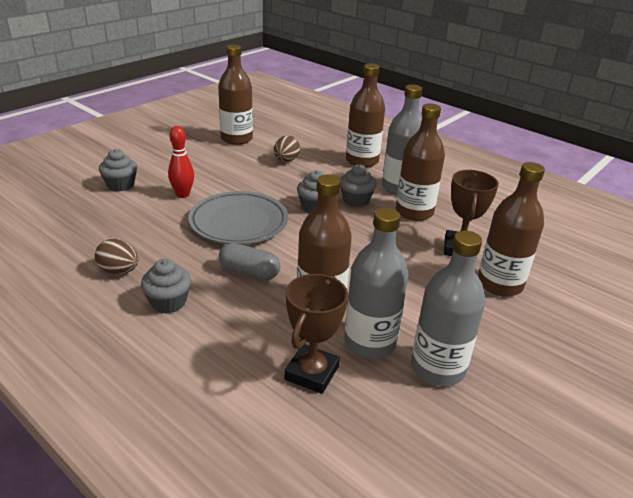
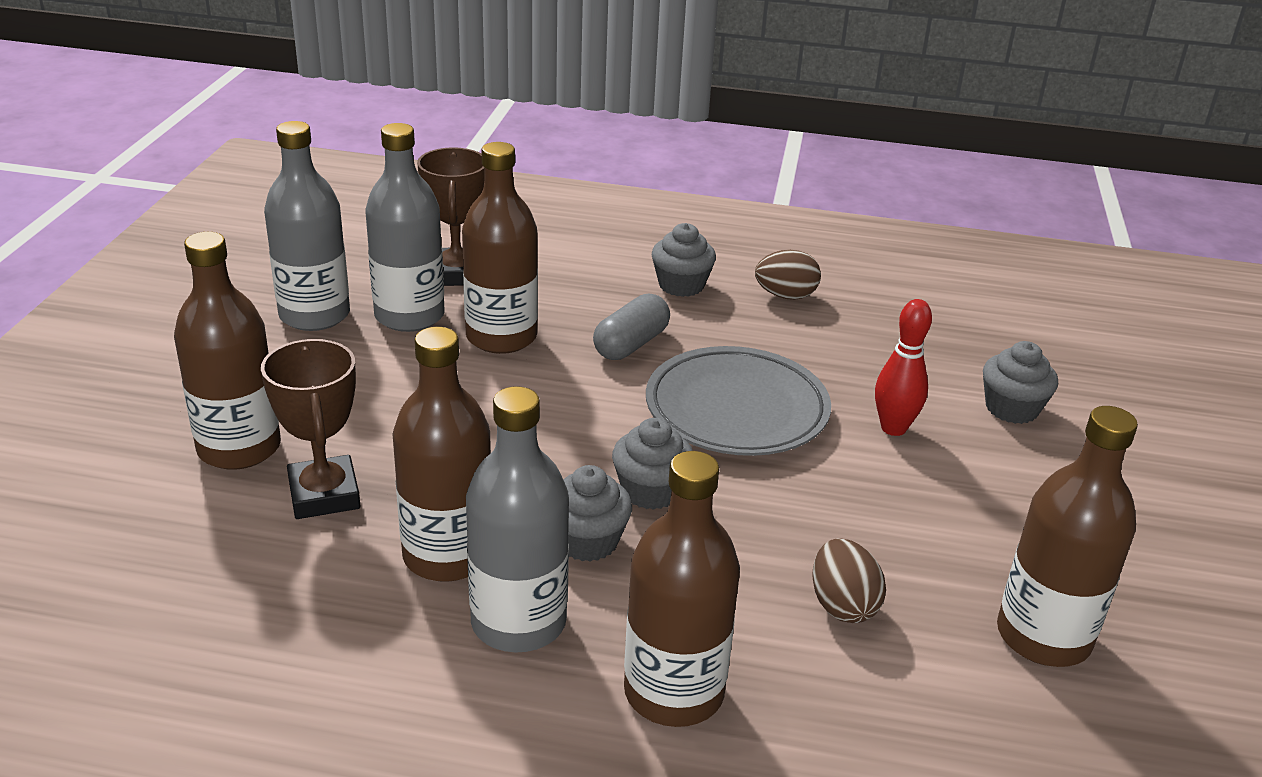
camera: 150 degrees right, 0 degrees up
grey capsule [219,243,280,280] -> grey capsule turned 45 degrees counterclockwise [593,293,670,360]

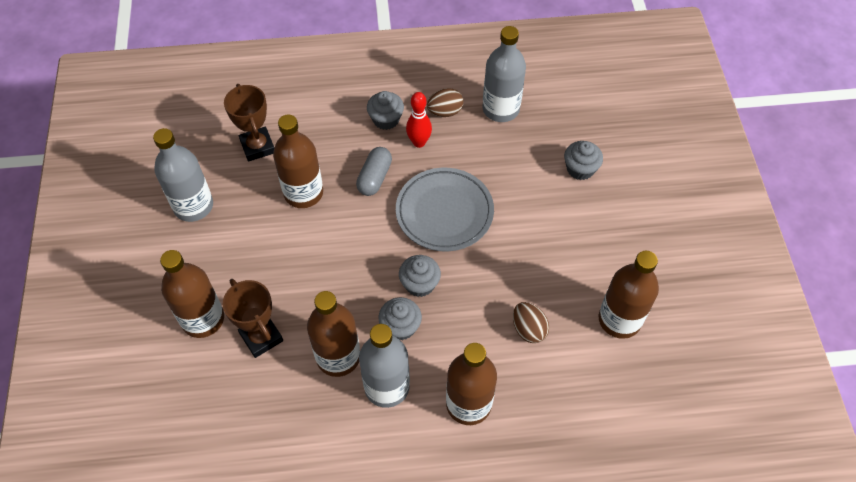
camera: 15 degrees left, 25 degrees up
grey bottle [365,123,445,332] -> grey bottle moved to [483,26,526,122]
red bowling pin [875,299,932,436] -> red bowling pin moved to [406,92,432,148]

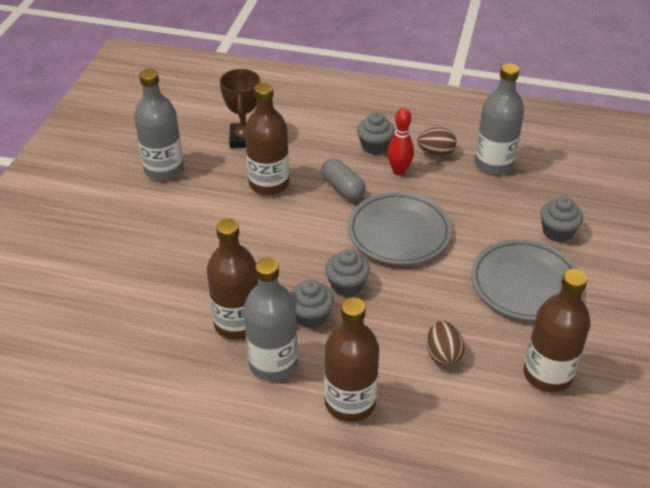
camera: 20 degrees right, 15 degrees down
brown bottle [160,250,224,338] -> none
brown trophy [223,279,283,358] -> none
grey capsule [356,147,392,196] -> grey capsule turned 75 degrees counterclockwise [321,159,366,201]
none -> grey plate [471,239,578,321]

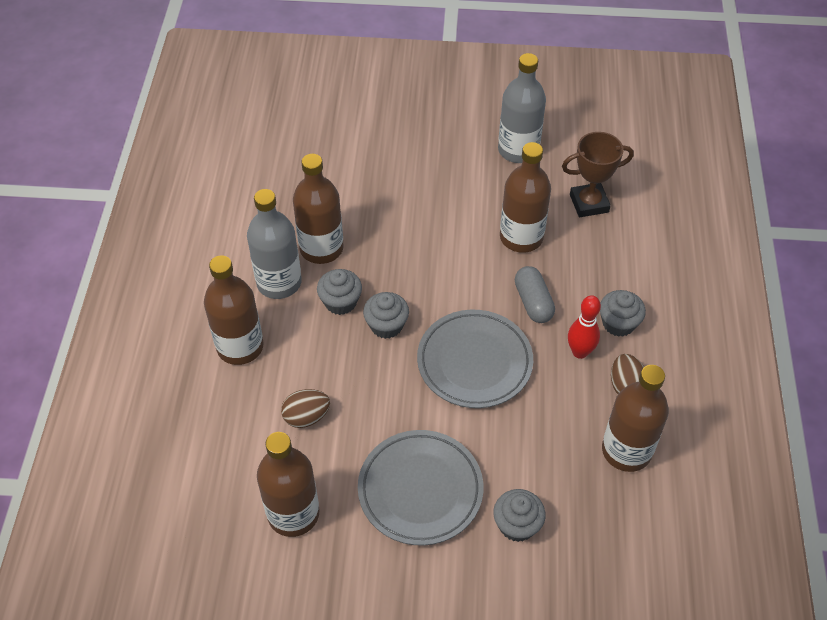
camera: 80 degrees right, 10 degrees up
grey capsule [321,159,366,201] -> grey capsule turned 60 degrees counterclockwise [515,266,555,323]
grey bottle [475,63,524,175] -> brown bottle [602,365,669,472]

